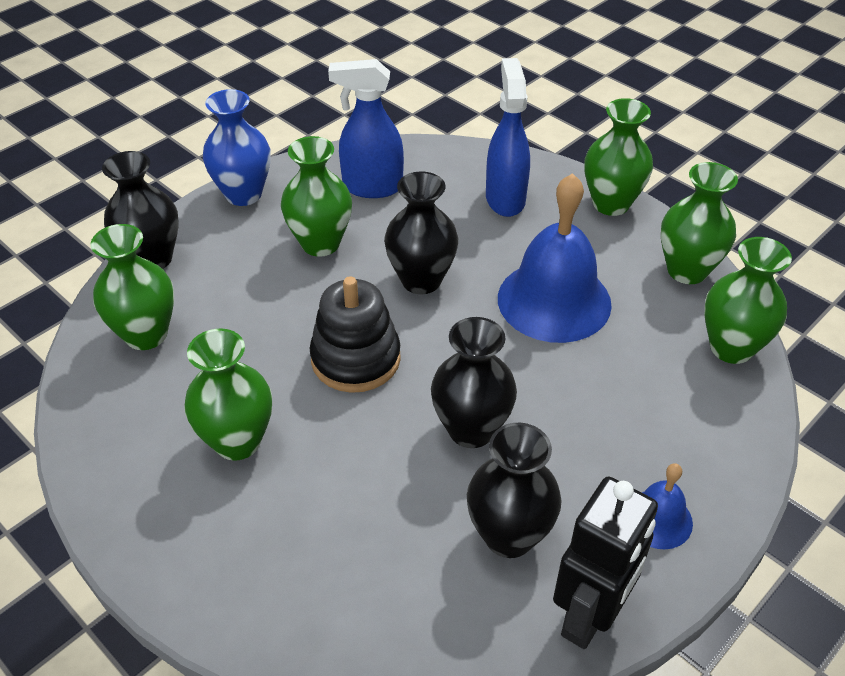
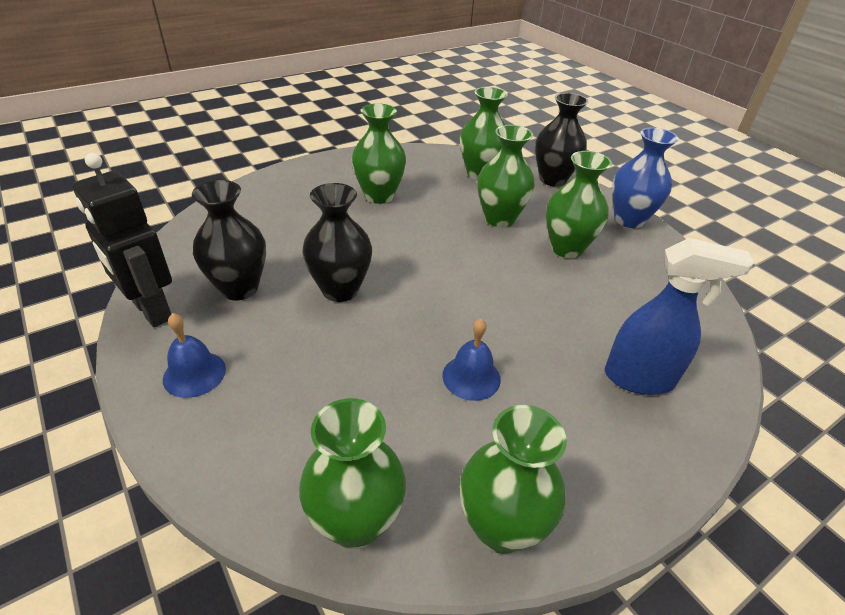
camera: 100 degrees right, 5 degrees down
black stacking toy [310,276,401,393] -> none
blue spray bottle [328,59,404,198] -> none
black vase [384,171,458,294] -> none
blue bell [498,173,612,343] -> blue bell [443,319,501,401], size x0.49
green vase [585,98,653,216] -> green vase moved to [478,125,535,228]

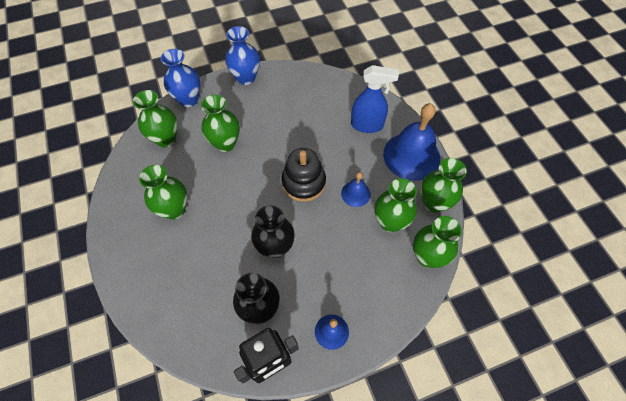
camera: 75 degrees left, 20 degrees up
black vase [535,93,588,187] -> blue vase [161,49,200,107]
green vase [546,151,612,258] -> green vase moved to [375,178,417,232]
blue spray bottle [605,238,754,395] -> blue spray bottle turned 75 degrees clockwise [351,65,399,133]
none -> black stacking toy [282,148,326,202]
none -> blue bell [383,103,440,181]

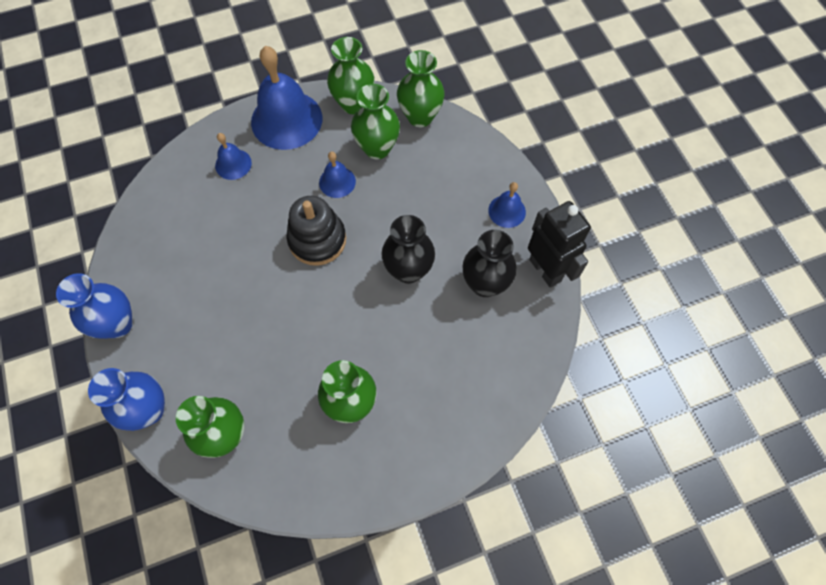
camera: 90 degrees left, 5 degrees up
green vase [201,94,240,152] -> none
blue spray bottle [351,65,399,133] -> blue bell [215,133,252,180]

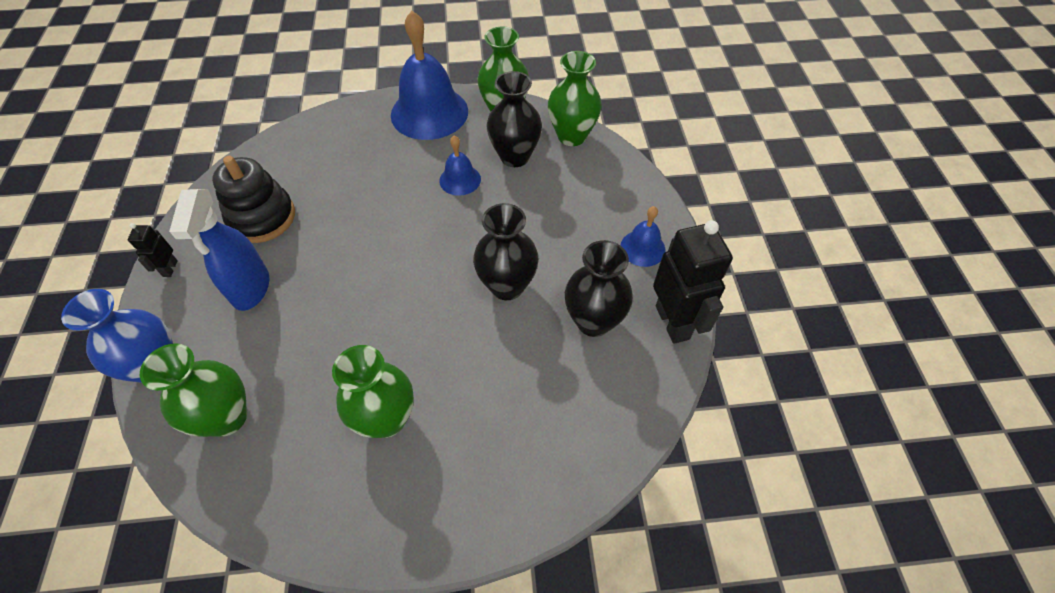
camera: 15 degrees right, 10 degrees down
blue vase [56,273,133,339] -> black robot [128,223,178,277]
blue bell [215,133,252,180] -> none
black stacking toy [286,196,346,266] -> black stacking toy moved to [212,156,295,243]
green vase [351,84,400,159] -> black vase [487,71,542,167]
none -> blue spray bottle [169,189,269,311]

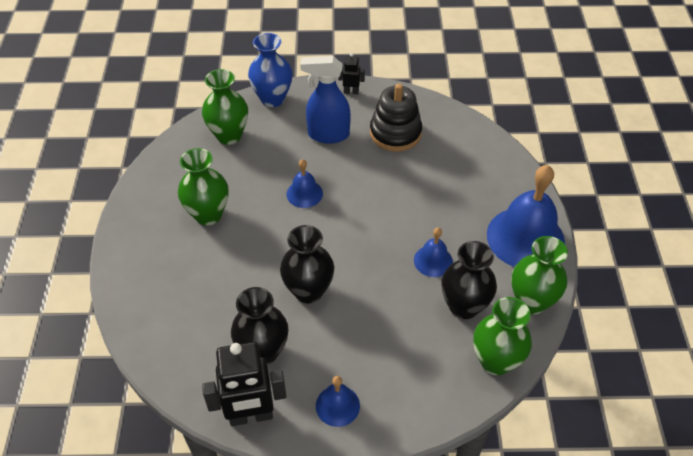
camera: 95 degrees right, 5 degrees down
none -> blue bell [287,159,323,208]

